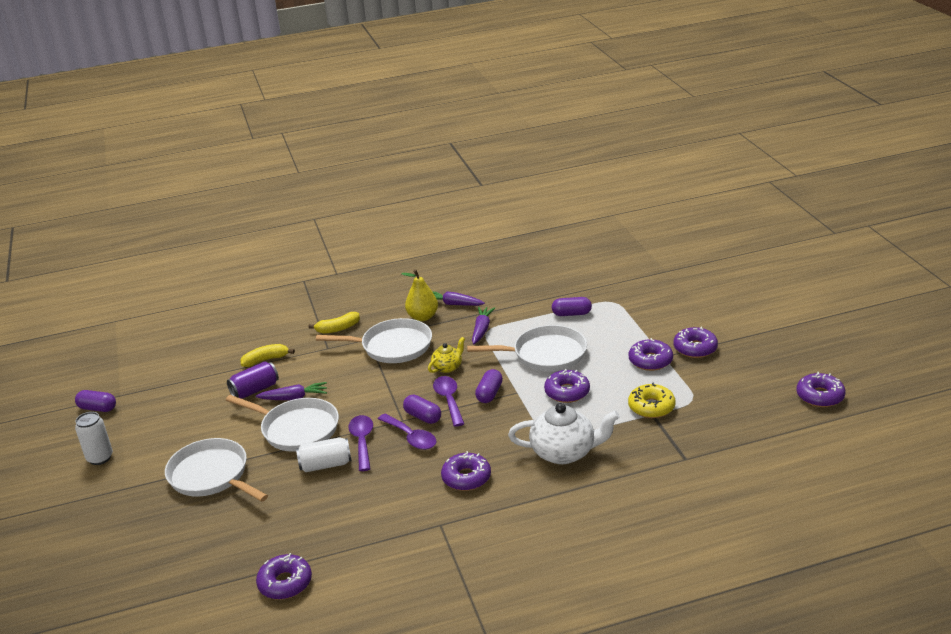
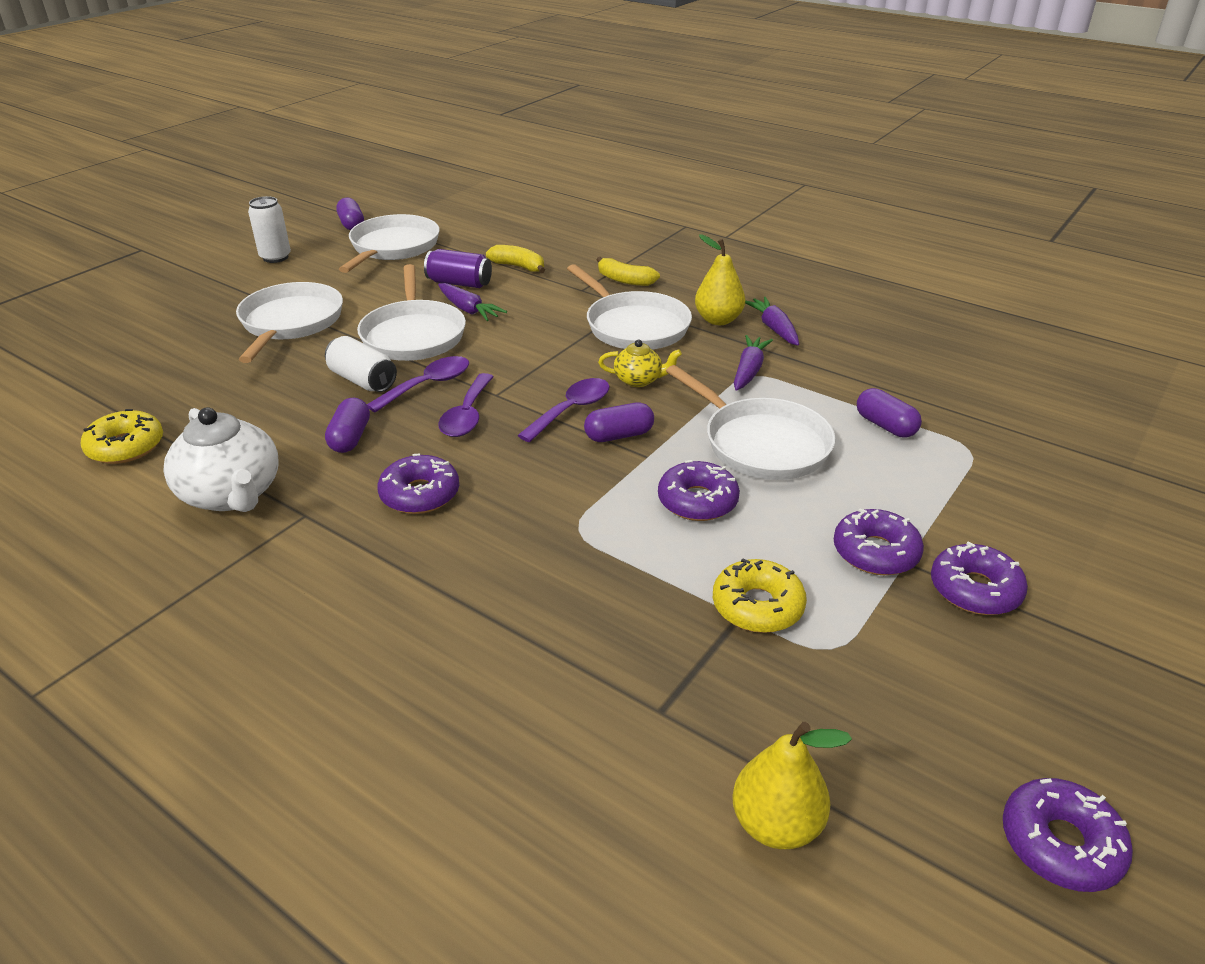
camera: 50 degrees right, 5 degrees up
purple donut [256,553,312,599] -> yellow donut [80,409,163,464]
purple capsule [403,395,441,424] -> purple capsule moved to [325,398,370,453]
purple carrot [472,307,495,344] -> purple carrot turned 45 degrees counterclockwise [734,335,773,391]
white teapot [508,403,620,464] -> white teapot moved to [163,407,279,512]
none -> white pan [339,214,440,273]
none -> yellow pear [732,722,852,849]

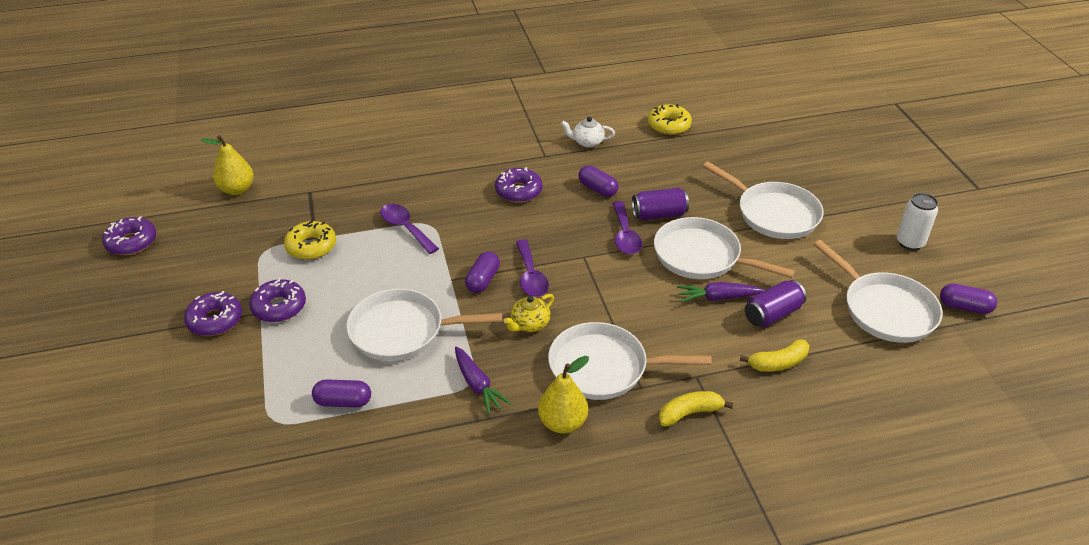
camera: 130 degrees right, 5 degrees up
white teapot [163,407,279,512] -> white teapot [561,117,615,148], size x0.54
white can [325,336,397,392] -> purple can [632,188,689,220]
purple spoon [438,373,494,437] -> purple spoon moved to [380,204,439,254]
purple donut [658,460,740,521] -> none
purple carrot [745,297,799,346] -> none

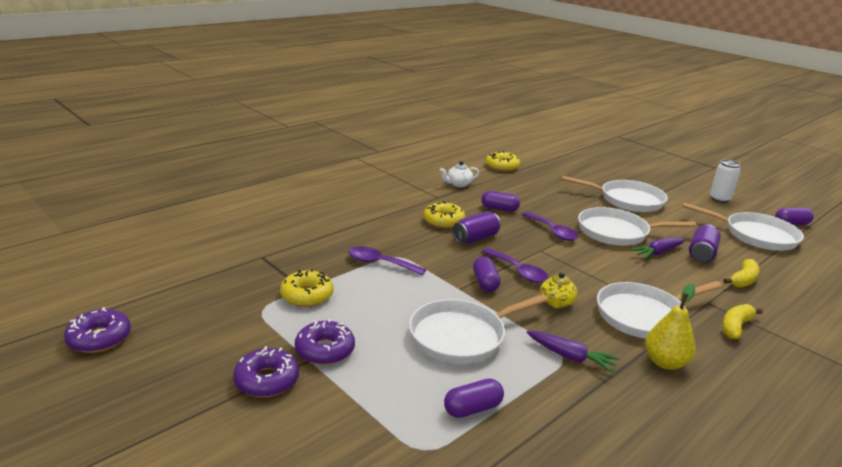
camera: 30 degrees left, 15 degrees down
yellow pear [200,135,254,195] -> none
purple donut [495,167,543,203] -> yellow donut [424,201,465,228]
purple can [632,188,689,220] -> purple can moved to [452,211,501,244]

